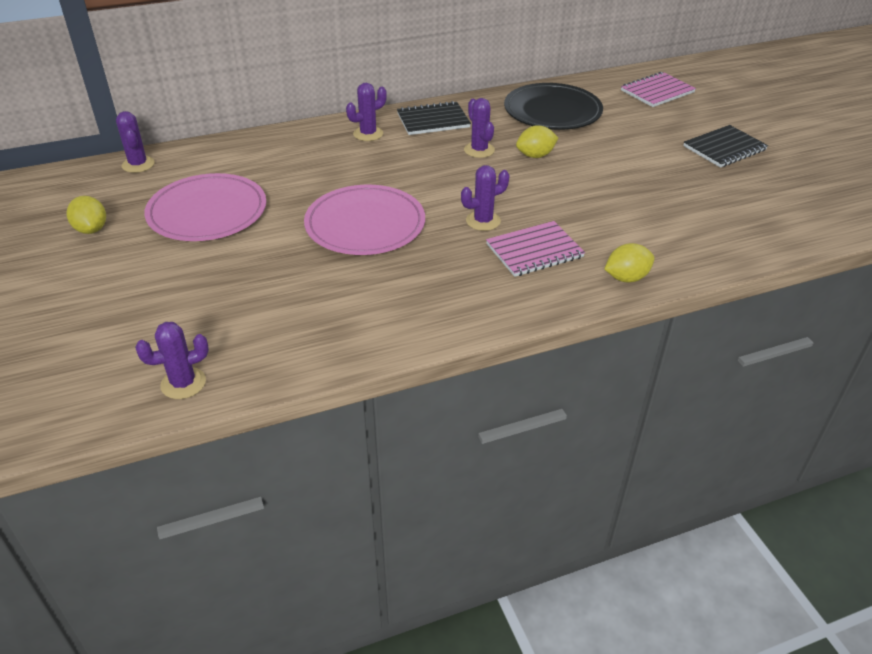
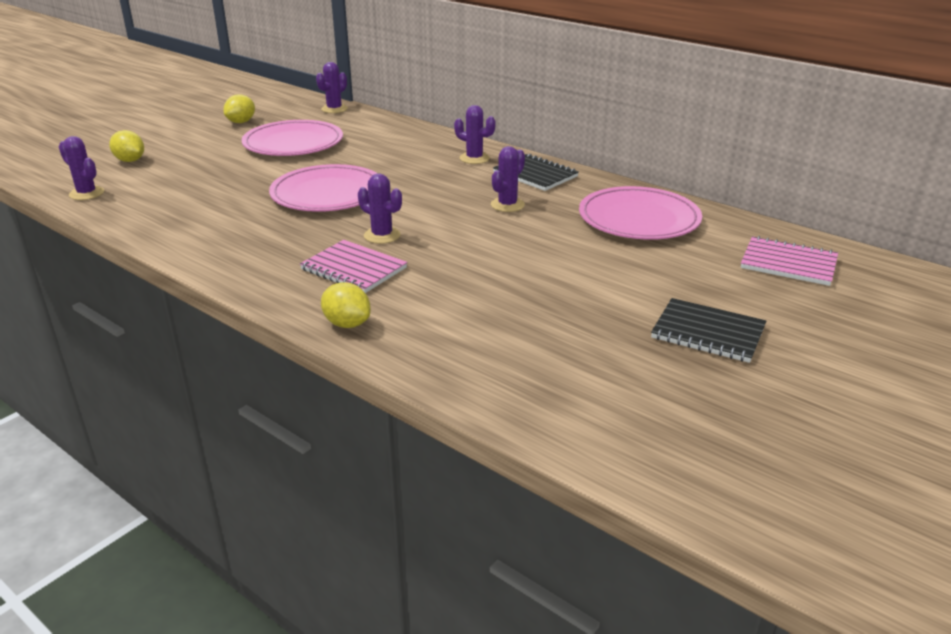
camera: 60 degrees right, 10 degrees down
black plate [504,83,603,130] -> pink plate [579,186,702,240]
yellow lemon [516,125,558,158] -> yellow lemon moved to [109,130,144,162]

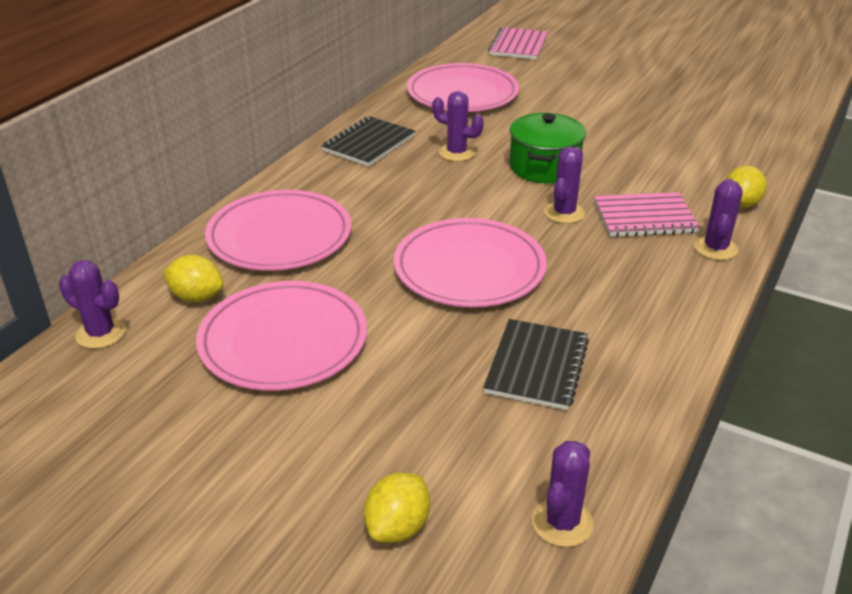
camera: 100 degrees left, 5 degrees up
yellow lemon [223,94,255,123] -> yellow lemon moved to [163,255,224,302]
pink notebook [300,240,407,293] -> pink notebook turned 60 degrees clockwise [594,192,700,237]
purple cactus [454,105,496,164] -> purple cactus moved to [694,179,743,260]
black notebook [651,298,766,363] -> black notebook moved to [483,319,589,410]
none -> pink plate [205,190,352,271]
none -> green pot [509,113,586,184]

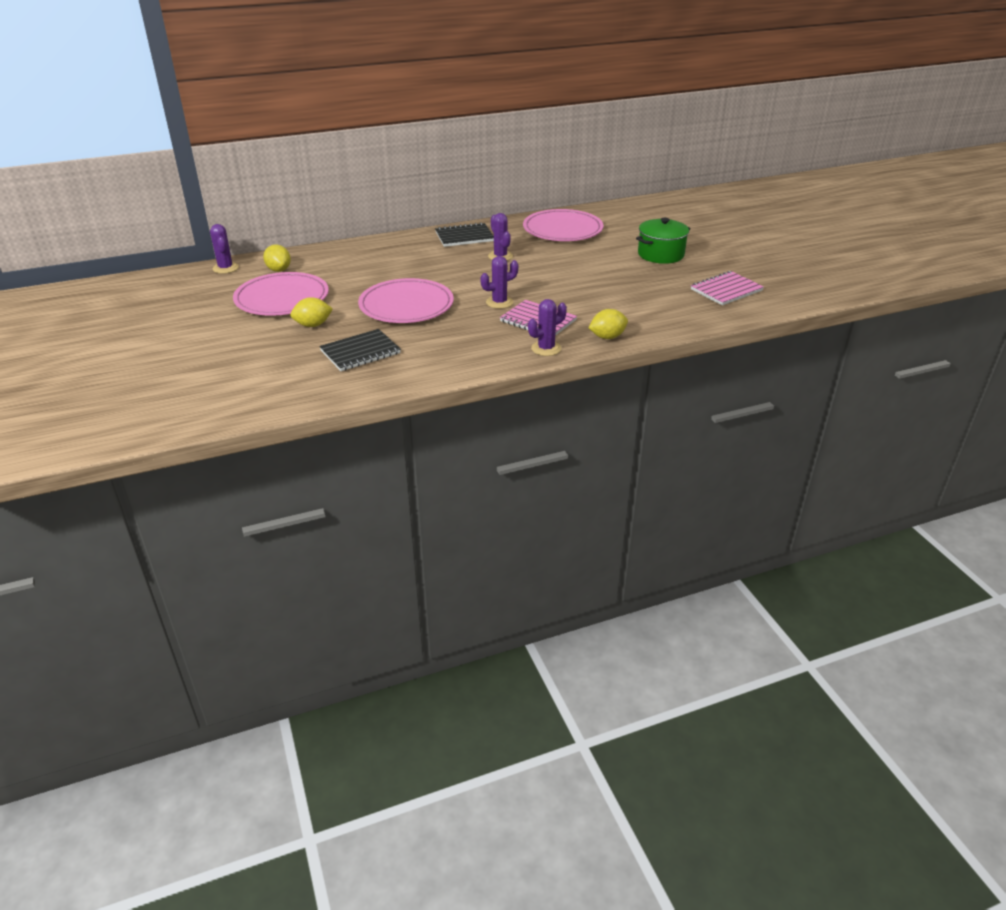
camera: 40 degrees right, 0 degrees up
pink plate [205,190,352,271] -> none
yellow lemon [364,472,430,543] -> yellow lemon moved to [290,297,333,327]
pink notebook [488,27,548,60] -> pink notebook moved to [691,271,764,305]
green pot [509,113,586,184] -> green pot moved to [636,218,691,264]
purple cactus [532,441,594,547] -> none

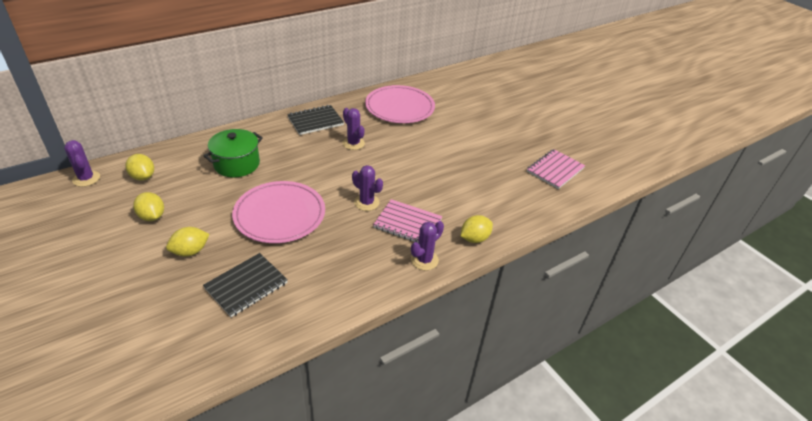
camera: 15 degrees left, 5 degrees up
pink plate [233,272,329,316] -> yellow lemon [133,192,164,221]
purple cactus [480,256,519,309] -> purple cactus turned 75 degrees clockwise [352,165,383,211]
green pot [636,218,691,264] -> green pot moved to [203,129,263,177]

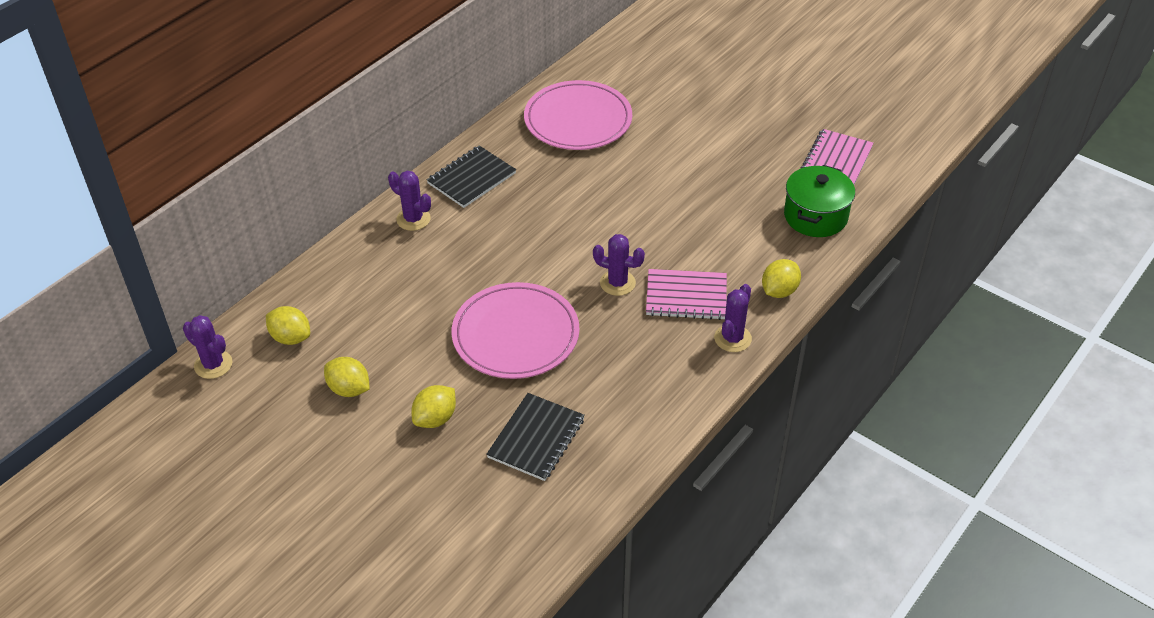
camera: 15 degrees left, 5 degrees up
green pot [203,129,263,177] -> green pot moved to [784,165,855,237]
purple cactus [342,108,365,150] -> purple cactus moved to [388,171,431,231]

